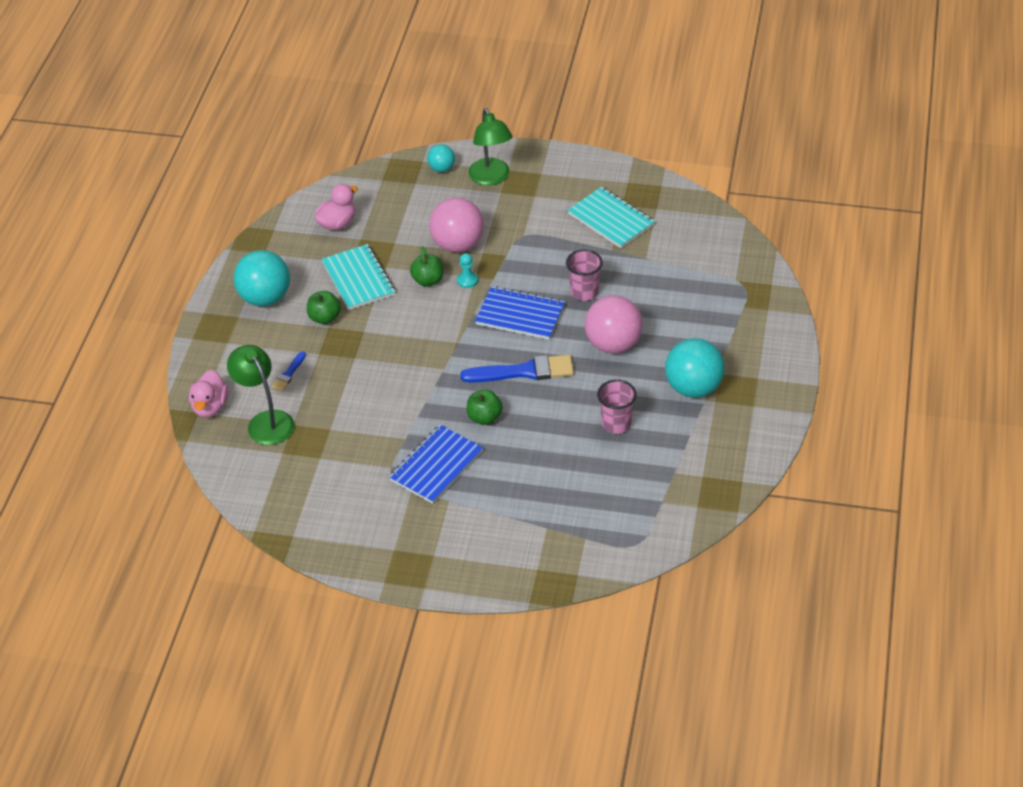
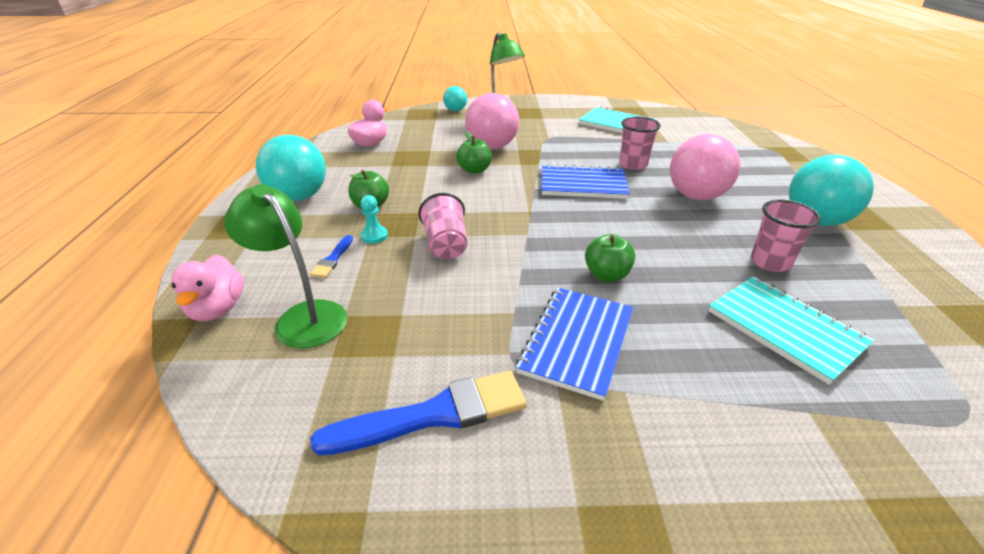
camera: 15 degrees left, 10 degrees down
turquoise notebook [322,244,395,310] -> turquoise notebook moved to [708,277,874,385]
turquoise pawn [457,253,478,288] -> turquoise pawn moved to [360,195,388,244]
blue brush [460,355,574,383] -> blue brush moved to [310,371,527,455]
none -> pink cup [418,193,468,259]

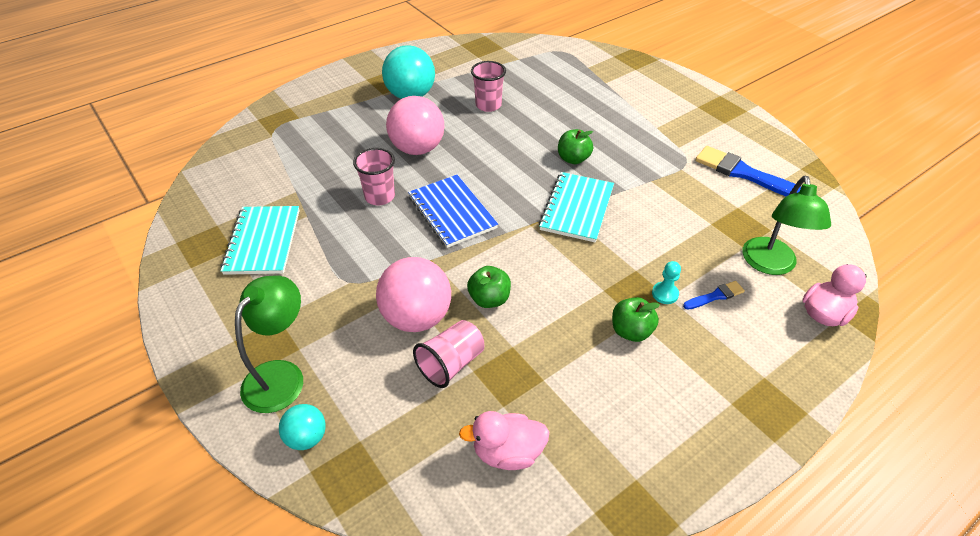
camera: 125 degrees left, 10 degrees up
turquoise ball [256,135,326,201] -> none
pink cup [418,193,468,259] -> pink cup moved to [413,320,484,388]
blue notebook [516,287,633,401] -> none
turquoise notebook [708,277,874,385] -> turquoise notebook moved to [539,172,614,242]

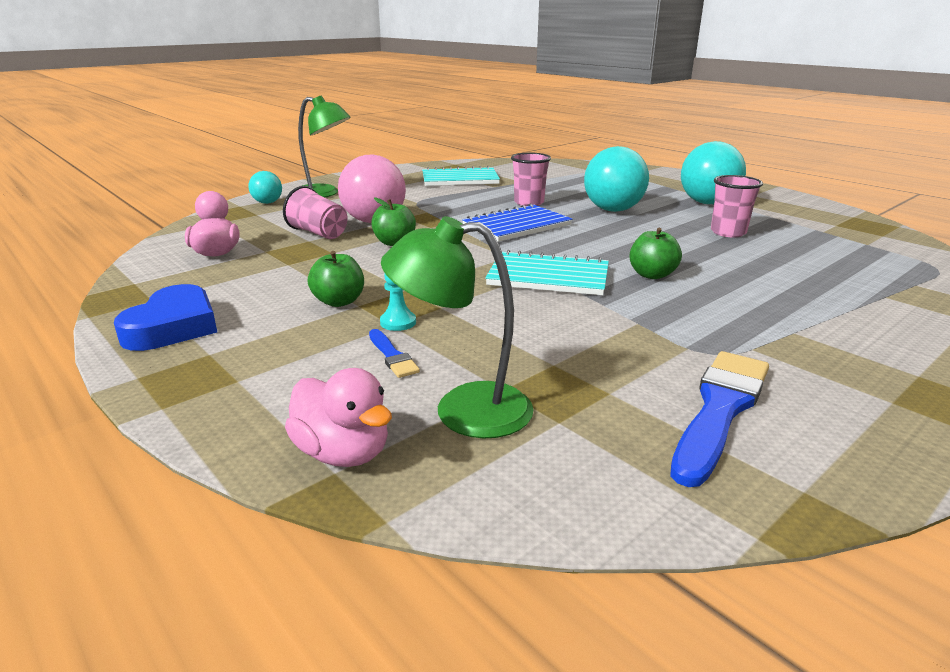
camera: 85 degrees right, 20 degrees down
pink ball [386,96,444,155] -> turquoise ball [584,146,649,212]
none -> blue heart [114,284,217,351]

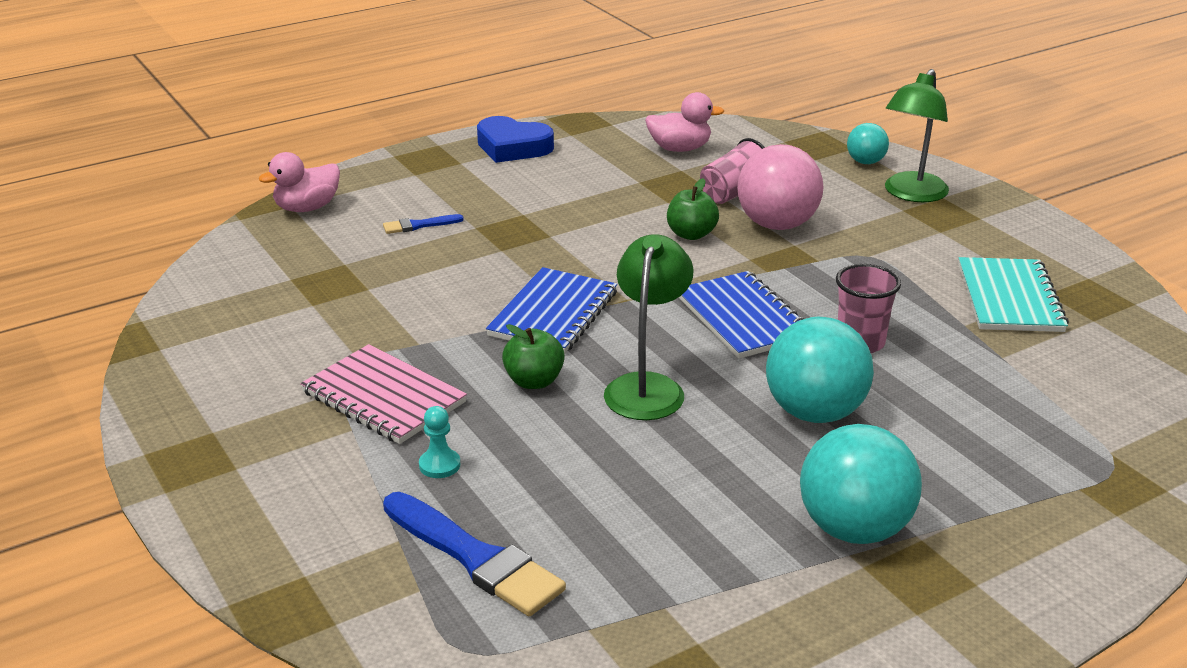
camera: 100 degrees right, 5 degrees up
green apple [308,251,364,307] -> none
turquoise pawn [380,274,416,331] -> turquoise pawn moved to [419,406,460,478]
green lamp [381,216,534,438] -> green lamp moved to [604,234,694,420]
turquoise notebook [485,250,609,295] -> blue notebook [486,267,617,354]
blue brush [670,351,769,487] -> blue brush moved to [383,492,566,616]
pink cup [711,175,763,237] -> none
none -> pink notebook [300,344,467,444]

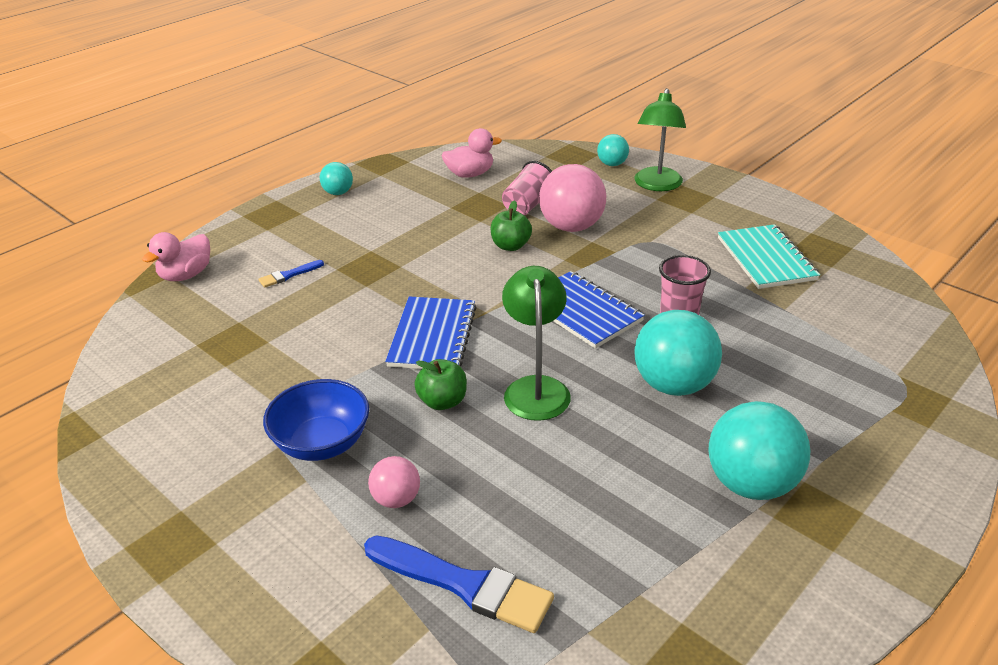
camera: 15 degrees left, 5 degrees up
pink notebook [300,344,467,444] -> blue bowl [263,379,369,461]
turquoise pawn [419,406,460,478] -> pink ball [368,456,420,508]
blue heart [477,116,554,163] -> turquoise ball [320,162,353,195]

